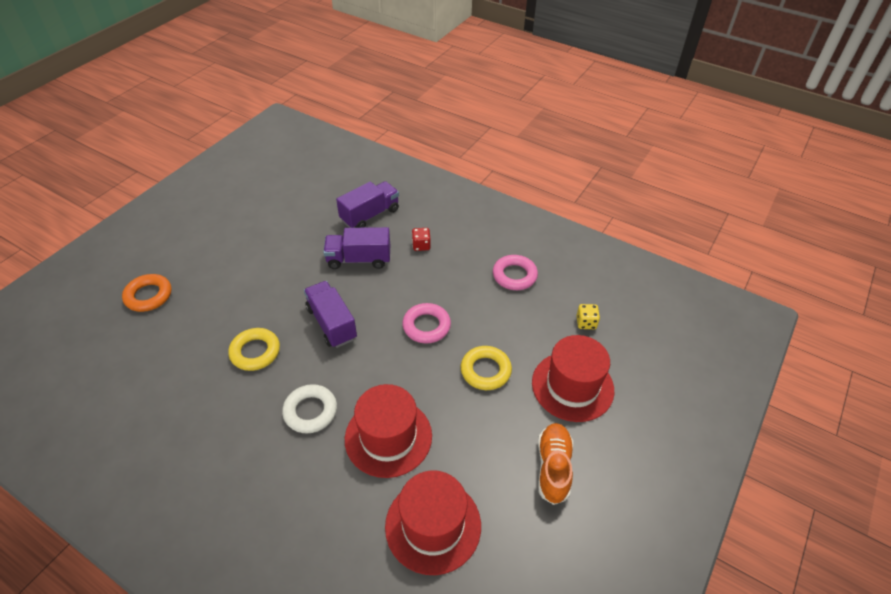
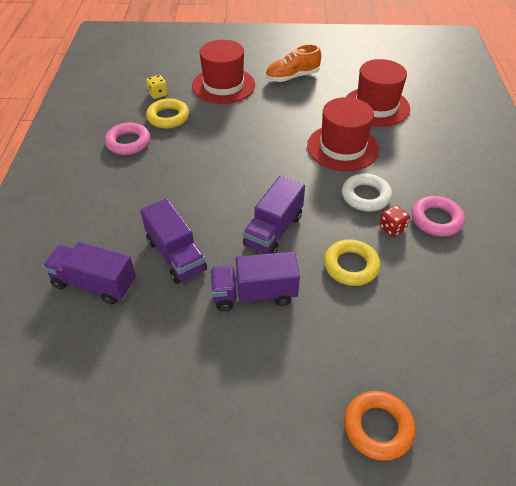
camera: 120 degrees left, 0 degrees up
pink ring [402,303,451,343] -> pink ring moved to [412,196,465,237]
red dice [412,228,431,251] -> red dice moved to [379,205,410,237]
yellow ring [461,346,512,390] -> yellow ring moved to [146,98,189,129]
none -> purple truck [210,252,300,311]

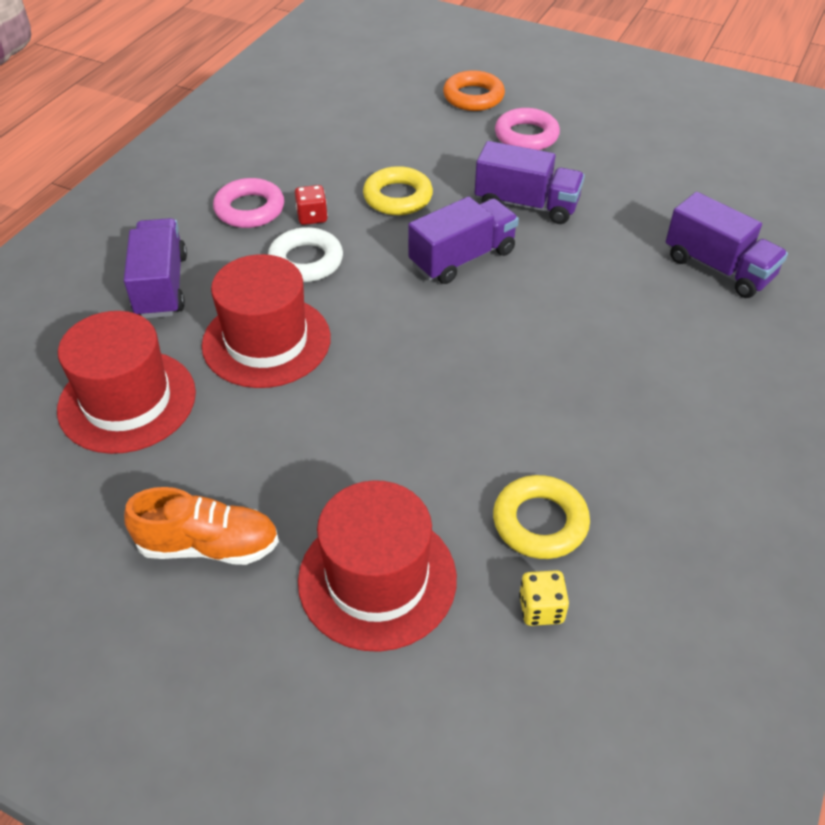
camera: 155 degrees left, 0 degrees up
pink ring [105,122,150,155] -> pink ring moved to [495,108,560,150]
purple truck [140,198,207,284] -> purple truck moved to [124,218,187,318]

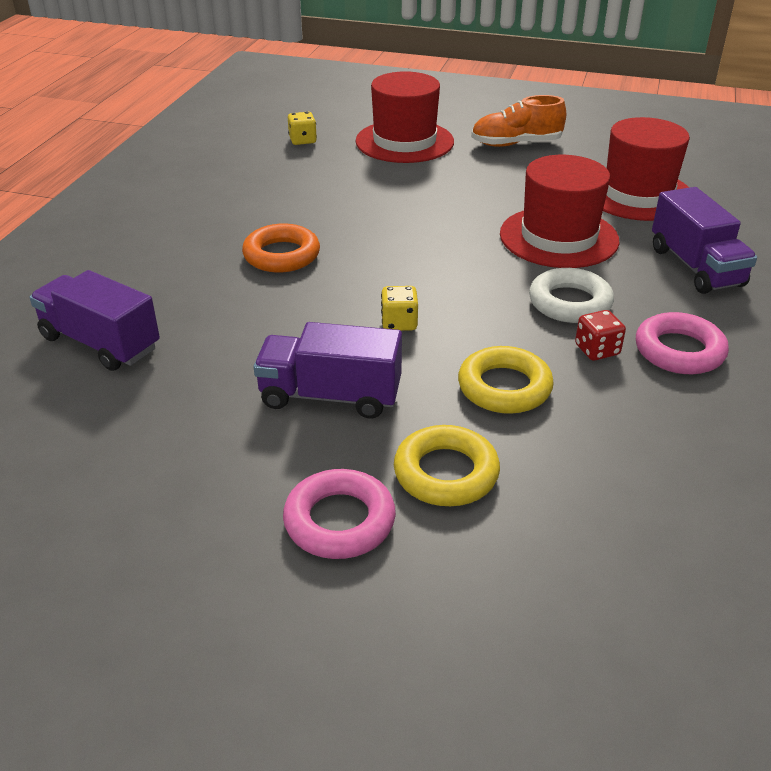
camera: 170 degrees right, 10 degrees down
purple truck [408,196,519,284] -> yellow dice [381,286,418,331]
orange ring [443,70,505,111] -> orange ring moved to [242,223,320,273]
yellow ring [493,475,590,559] -> yellow ring moved to [394,425,500,506]

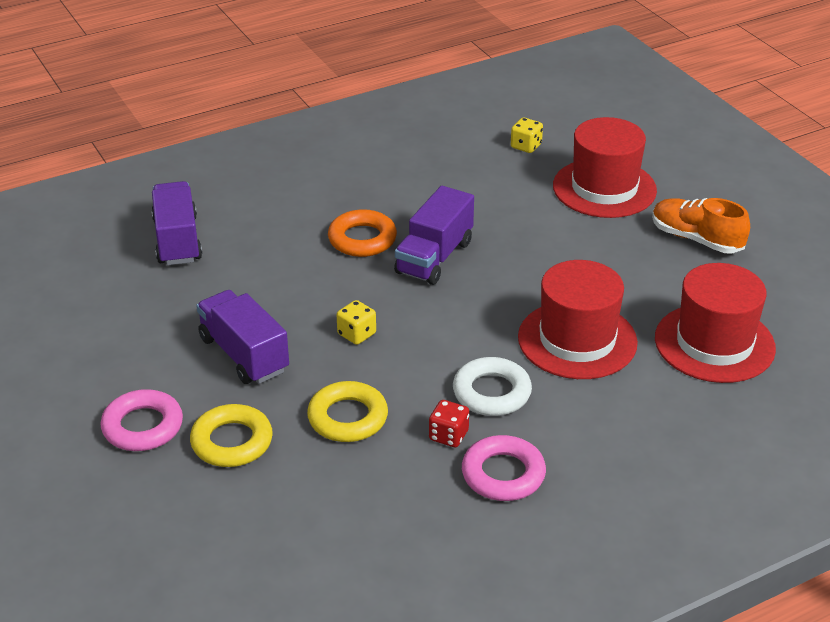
camera: 45 degrees right, 0 degrees up
purple truck [652,187,757,294] -> purple truck moved to [394,186,474,285]

